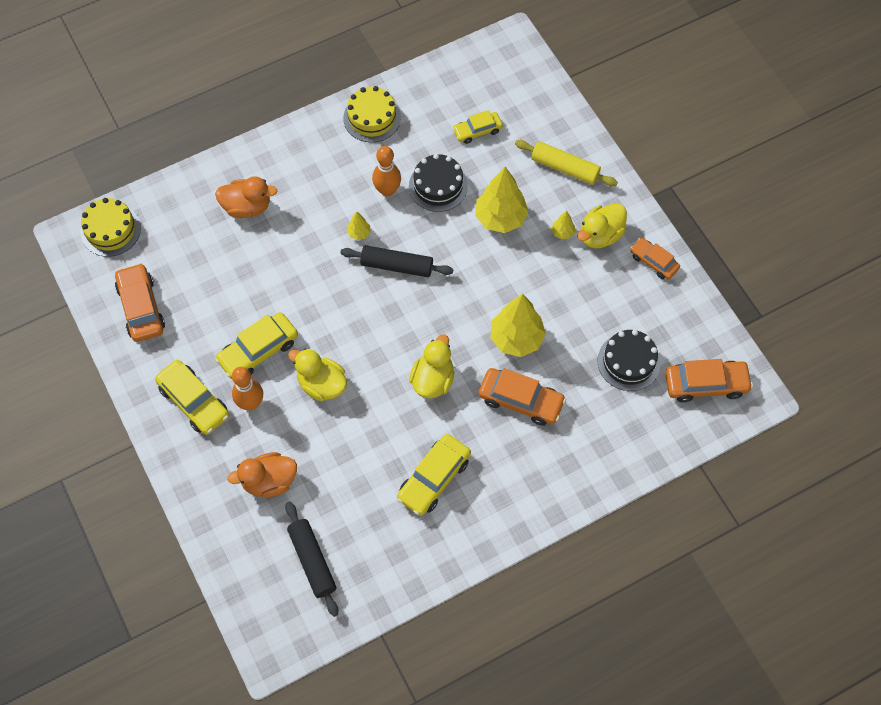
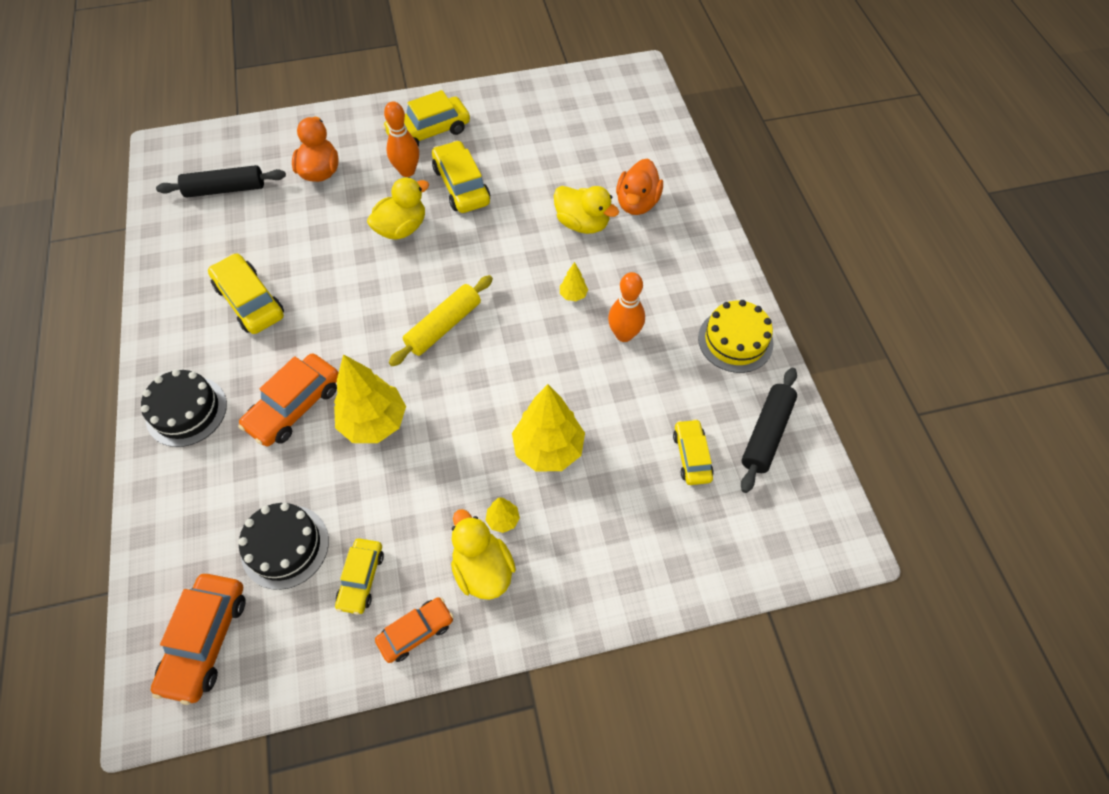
camera: 105 degrees right, 5 degrees down
yellow cake [80,198,141,257] -> none
orange car [115,263,165,342] -> none
black rolling pin [340,245,454,277] -> black rolling pin moved to [741,368,797,493]
black cake [409,154,468,212] -> black cake moved to [141,369,227,447]
yellow duck [409,334,454,398] -> yellow duck moved to [554,186,619,234]
yellow rolling pin [515,140,618,186] -> yellow rolling pin moved to [389,275,493,366]
none -> yellow car [335,539,384,615]

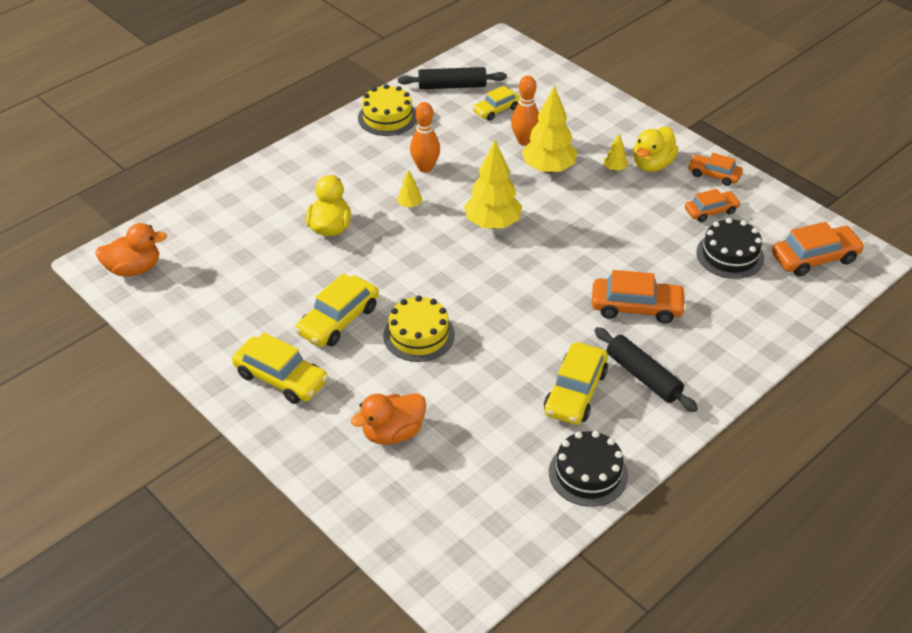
camera: 120 degrees left, 15 degrees down
black cake [141,369,227,447] -> black cake moved to [549,431,628,507]
black rolling pin [156,165,286,198] -> black rolling pin moved to [594,327,698,412]
yellow tree [334,354,406,443] -> yellow tree moved to [464,140,522,229]
yellow car [335,539,384,615] -> orange car [685,189,741,222]
yellow duck [367,177,429,240] -> yellow cake [383,295,455,362]
orange bowling pin [384,102,419,177] -> orange bowling pin moved to [511,76,539,146]
yellow rolling pin [389,275,493,366] -> none
orange duck [616,159,663,215] -> orange duck moved to [95,223,167,277]

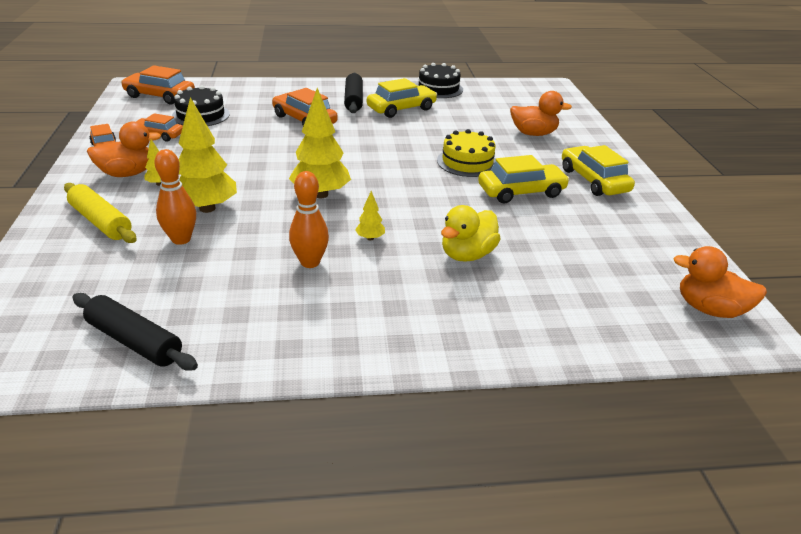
camera: 145 degrees left, 10 degrees down
yellow cake [358,84,417,136] -> none
yellow car [472,86,520,120] -> none
yellow duck [633,127,679,172] -> orange duck [87,121,161,177]
none -> yellow rolling pin [64,183,137,243]

